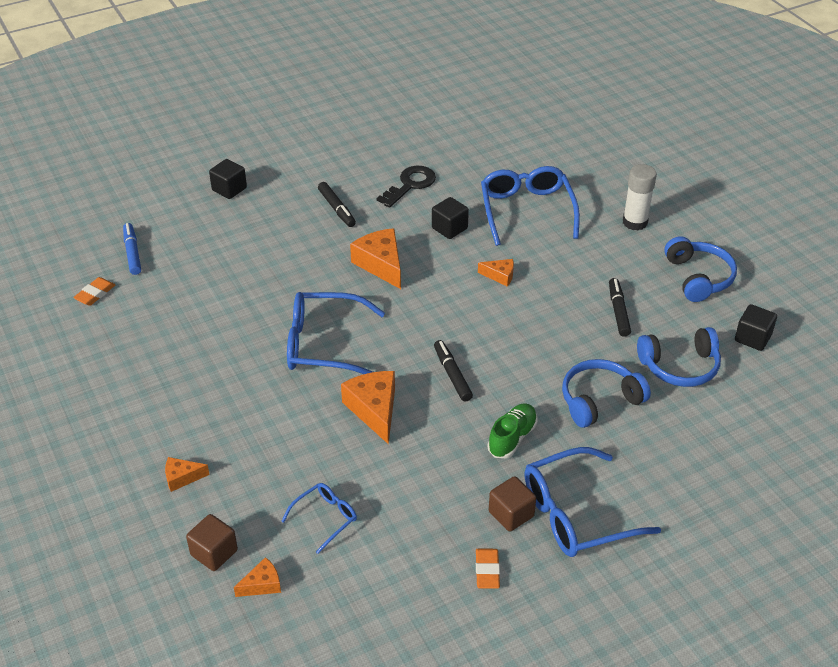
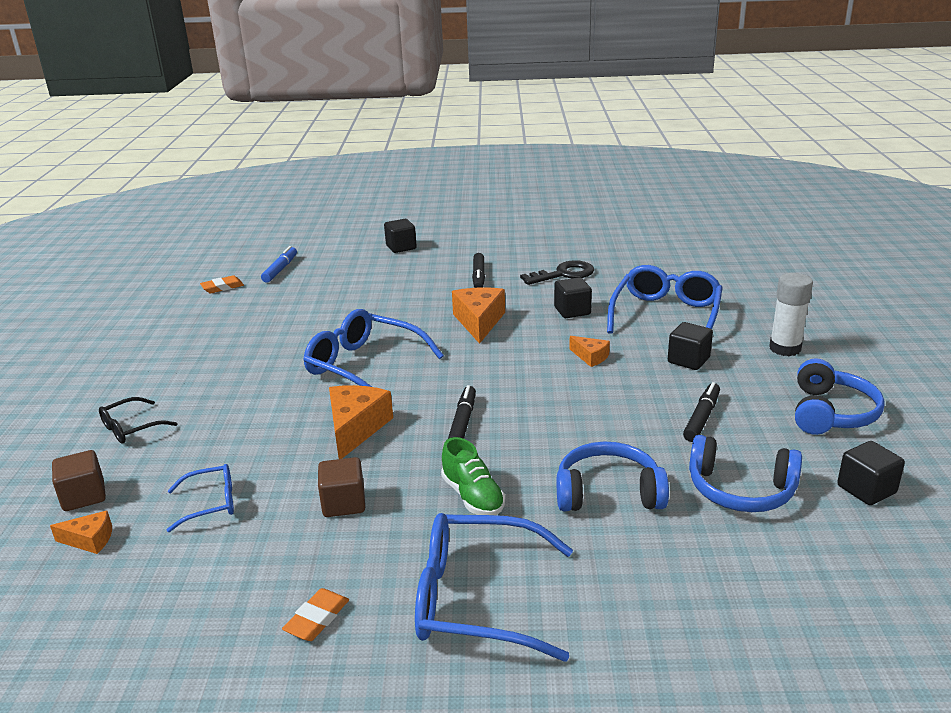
camera: 30 degrees right, 15 degrees down
orange cheese [165,457,210,492] -> black glasses [99,397,178,444]
green shoe [488,403,537,458] -> green shoe turned 90 degrees clockwise [441,437,505,515]
brown cube [489,476,536,532] -> brown cube moved to [318,457,365,517]
none -> black cube [668,322,713,370]

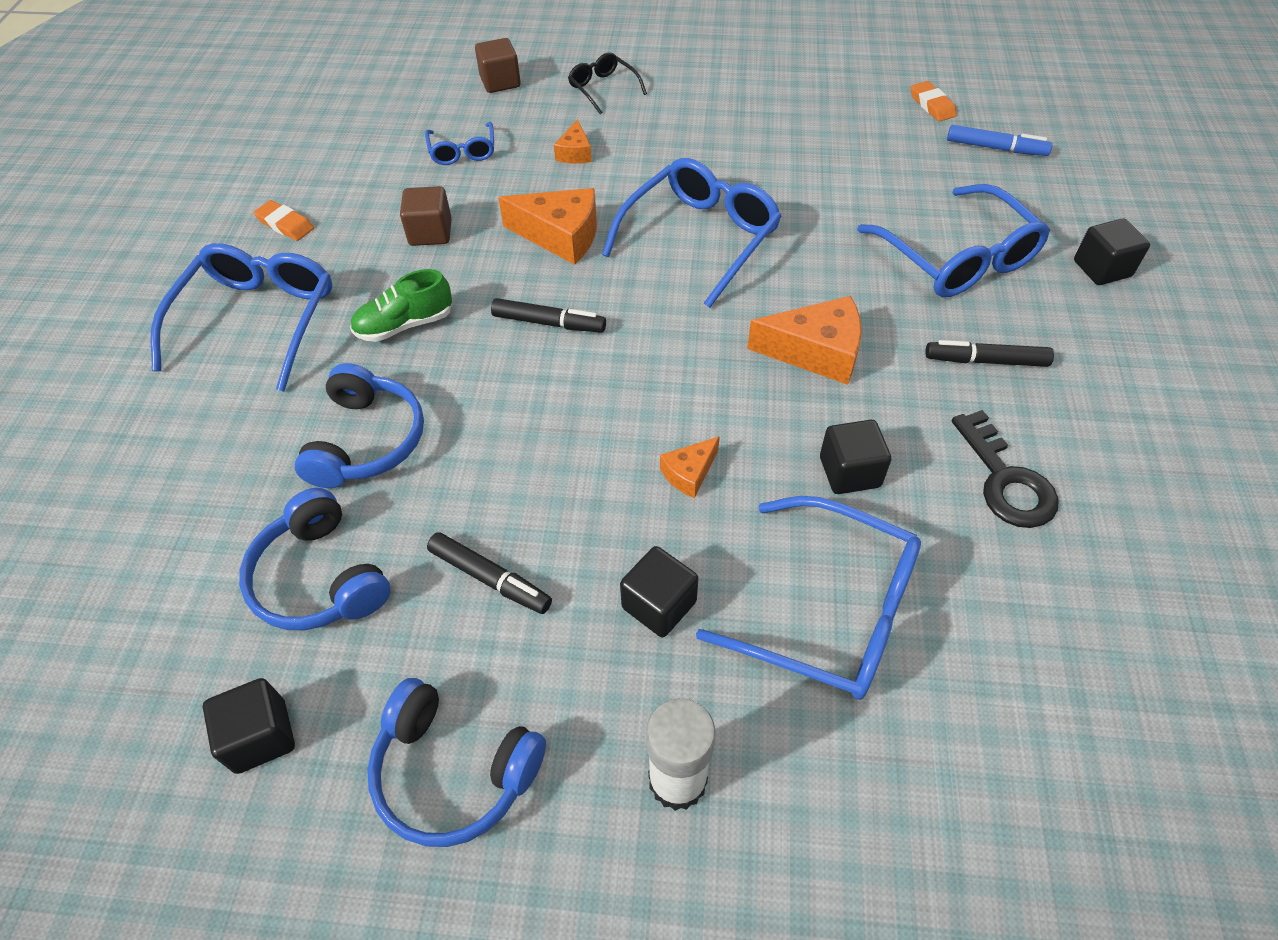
camera: 95 degrees right, 25 degrees up
orange cheese [50,511,112,554] -> orange cheese moved to [554,119,592,164]
blue headphones [689,435,802,512] -> blue headphones turned 60 degrees counterclockwise [239,488,391,630]
none -> blue glasses [857,184,1050,297]

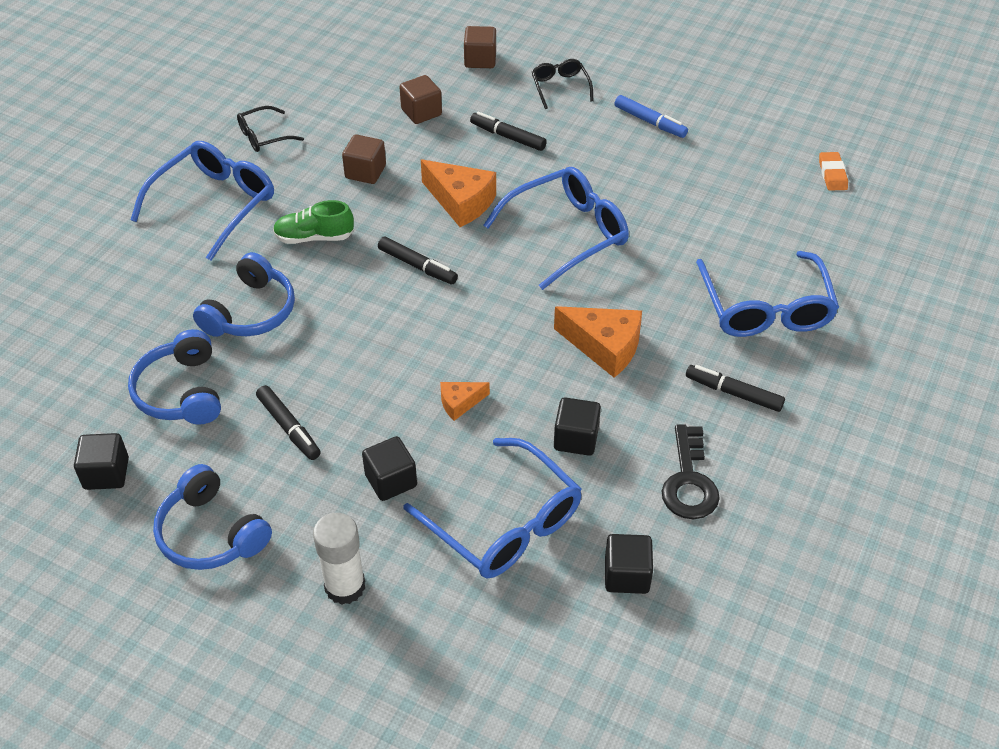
camera: 20 degrees right, 5 degrees down
orange eraser [253,200,314,241] -> black glasses [237,106,304,152]
blue glasses [425,122,494,165] -> brown cube [399,75,442,124]
orange cheese [554,119,592,164] -> black marker [470,112,547,151]
blue marker [947,125,1053,156] -> blue marker moved to [614,95,688,138]
black cube [1074,219,1150,285] -> black cube moved to [605,534,653,594]

